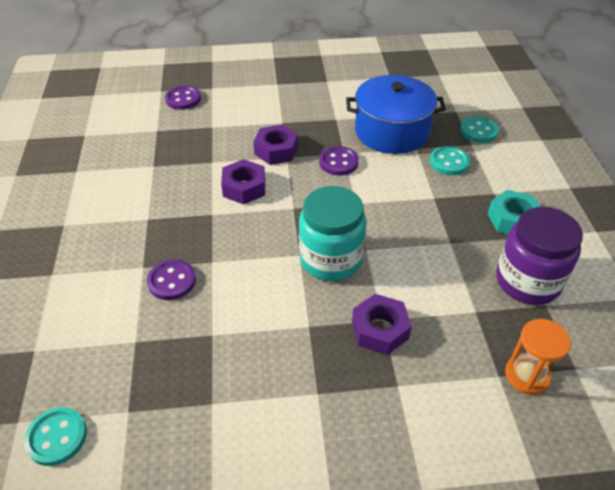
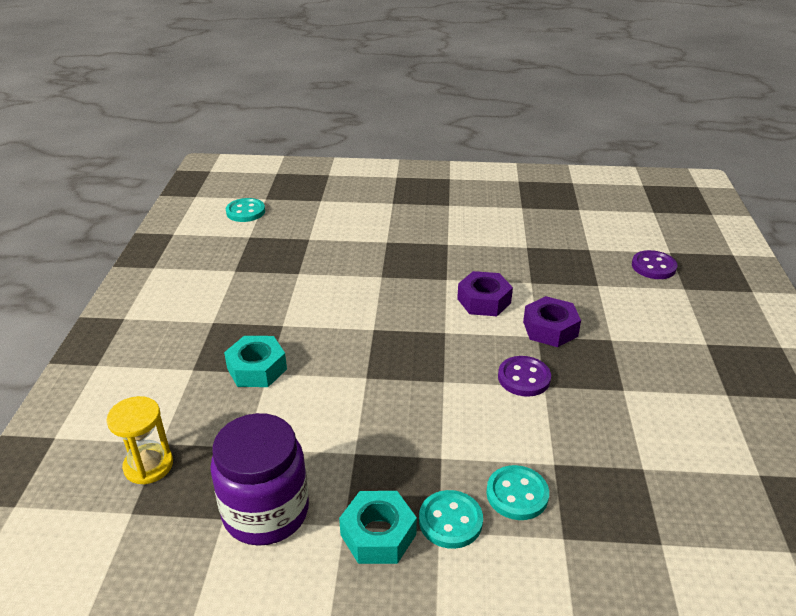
camera: 100 degrees right, 10 degrees down
purple button [147,259,196,300] -> none
turquoise jar [299,186,367,281] -> none
blue pot [346,75,446,154] -> none
purple nut [352,294,412,355] -> turquoise nut [224,336,287,387]
turquoise button [460,116,499,143] -> turquoise button moved to [419,490,483,549]
orange hourglass [505,319,571,395] -> yellow hourglass [107,396,173,484]

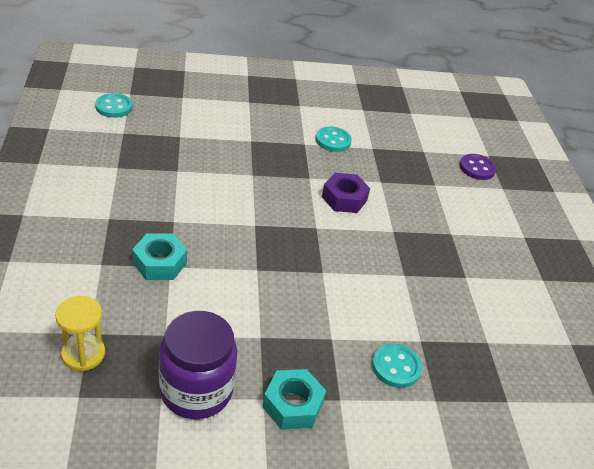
camera: 15 degrees left, 5 degrees up
turquoise button [419,490,483,549] -> turquoise button moved to [316,127,352,152]
purple button [498,356,551,397] -> none
purple nut [523,296,581,347] -> none

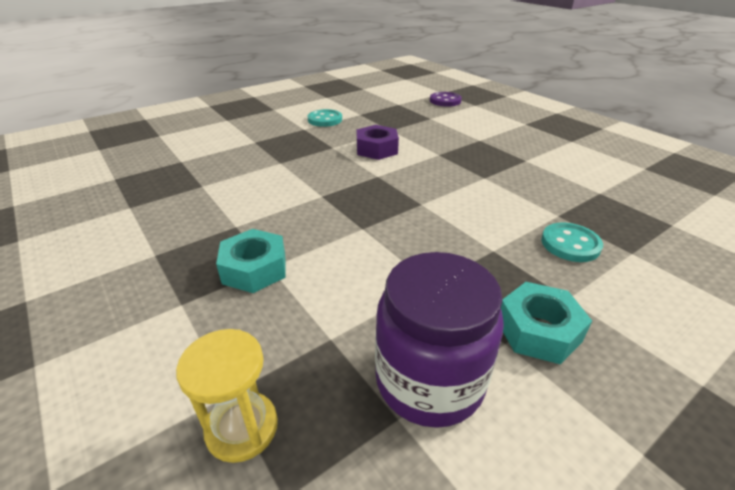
camera: 25 degrees left, 5 degrees down
turquoise button [95,93,133,118] -> none

